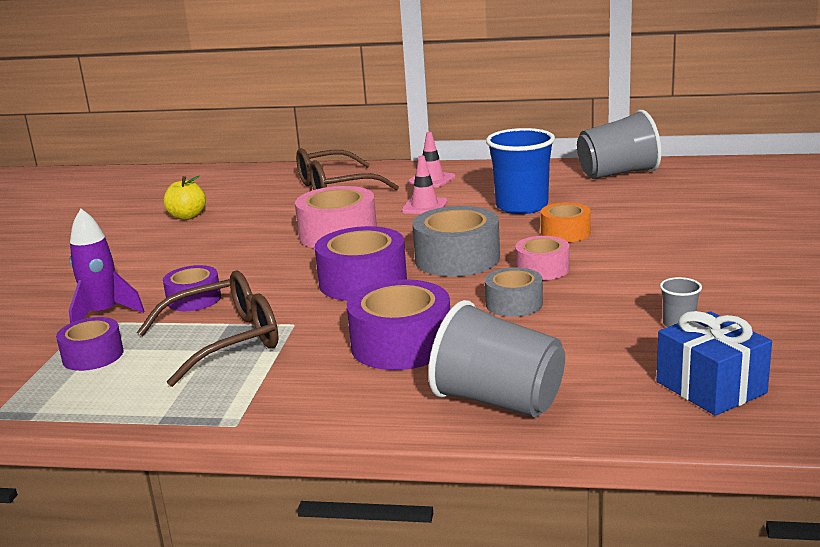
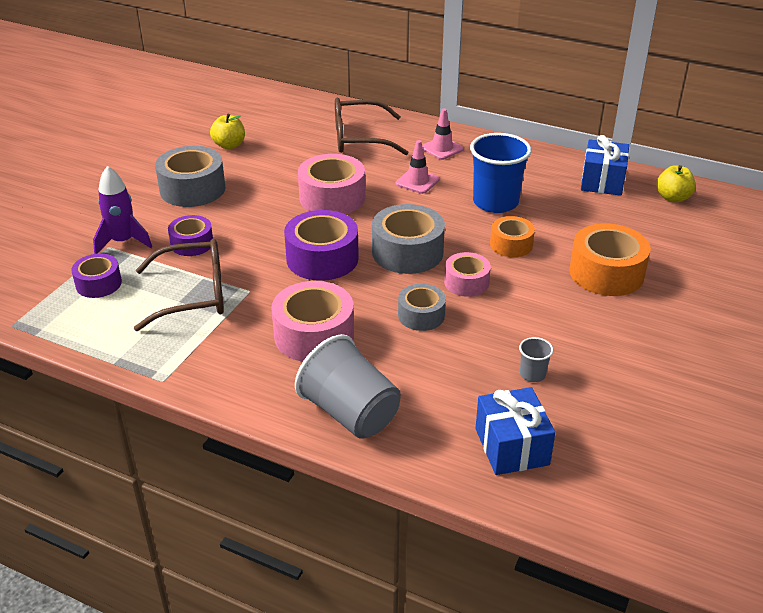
camera: 15 degrees right, 15 degrees up
purple tape [347,280,450,370] -> pink tape [271,281,354,362]
grey cup [577,110,662,179] -> blue gift [581,135,629,196]
none -> grey tape [155,146,226,207]
none -> orange tape [570,223,651,296]
none -> yellow apple [657,165,696,202]

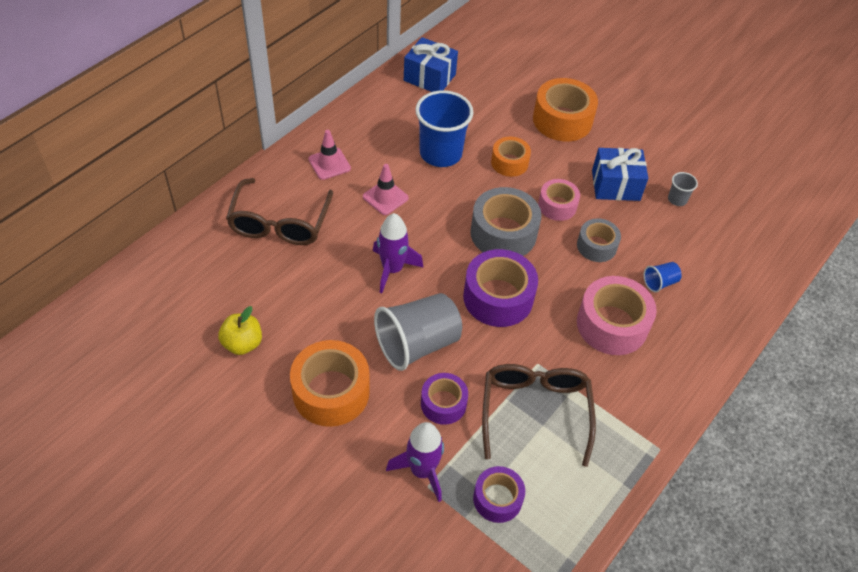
camera: 80 degrees left, 15 degrees up
grey tape [155,146,226,207] -> orange tape [290,340,370,427]
grey cup [295,334,401,439] -> grey cup moved to [374,293,462,371]
pink tape [298,154,365,214] -> purple rocket [373,213,424,293]
blue gift [475,387,555,475] -> blue gift moved to [592,148,648,201]
yellow apple [657,165,696,202] -> none
none -> blue cup [643,262,682,292]

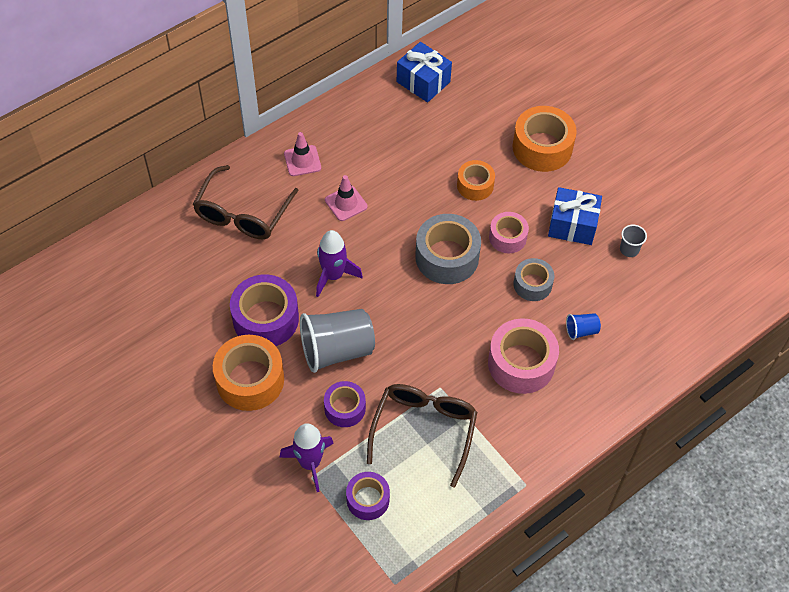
camera: 15 degrees right, 5 degrees up
yellow apple [218,306,262,355] -> none
blue cup [415,90,474,167] -> none
purple tape [463,249,538,327] -> purple tape moved to [230,275,299,346]

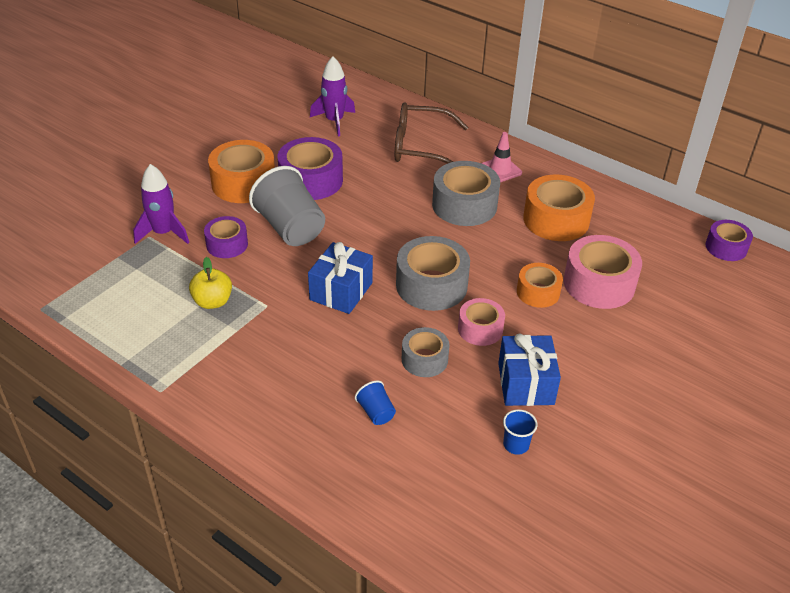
camera: 75 degrees right, 15 degrees down
purple rocket [316,230,363,297] -> purple rocket moved to [310,57,355,136]
pink traffic cone [325,175,368,221] -> grey tape [432,161,500,226]
purple tape [346,472,390,520] -> purple tape moved to [706,220,753,261]
brown glasses [367,384,477,488] -> yellow apple [189,257,232,309]
blue gift [397,42,452,103] -> blue gift moved to [308,242,373,314]
pink tape [488,318,559,394] -> pink tape moved to [564,235,642,309]
orange tape [512,106,577,172] -> orange tape moved to [523,175,595,241]
grey cup [620,224,647,257] -> blue cup [503,409,537,455]

